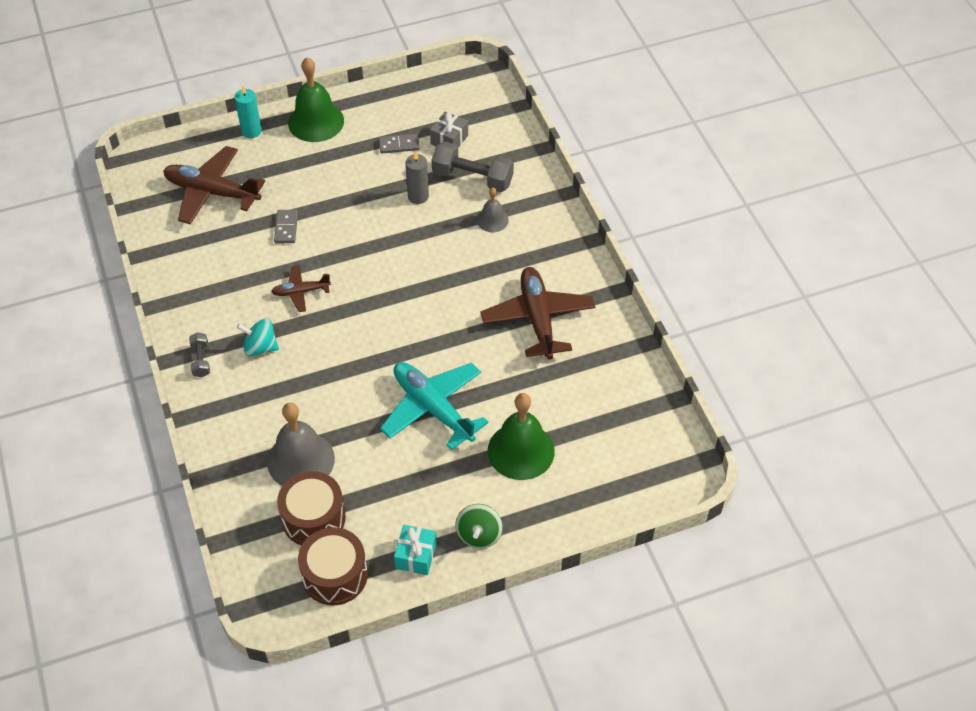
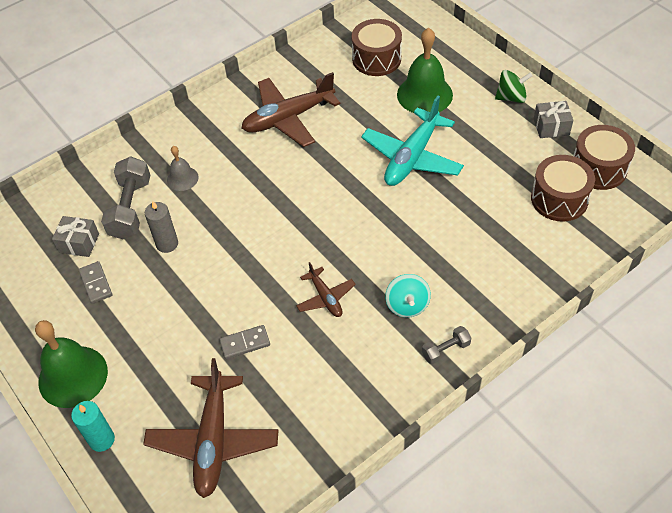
camera: 105 degrees left, 0 degrees up
grey bell [267,403,335,486] -> none
turquoise gift [394,525,437,575] -> grey gift [534,101,573,138]
none -> brown drum [352,19,402,76]

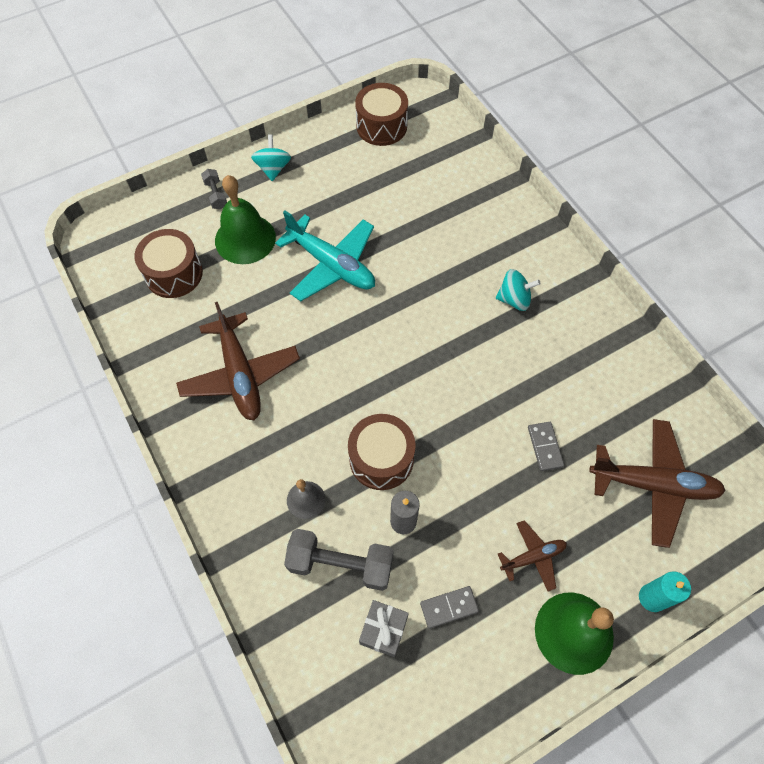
camera: 85 degrees left, 10 degrees up
brown plane [296,262,356,317] -> brown plane moved to [498,520,567,591]
grey dumbbell [422,326,471,364] -> grey dumbbell moved to [201,169,227,209]
green spinning top [495,70,533,103] -> turquoise spinning top [251,134,291,181]
brown drum [531,155,595,222] -> brown drum moved to [348,414,416,490]
grey gift [534,101,573,138] -> none

